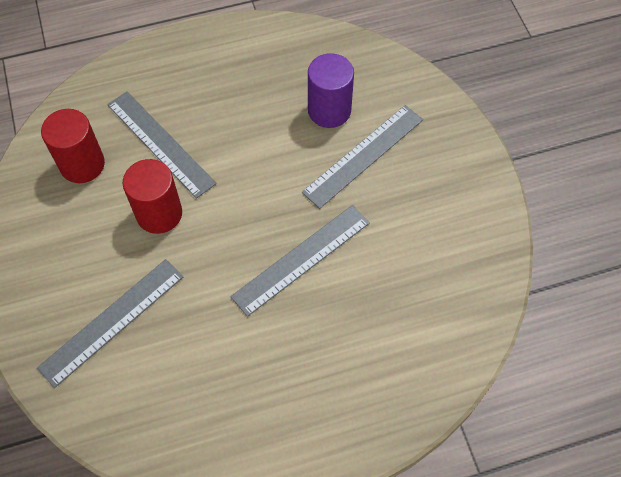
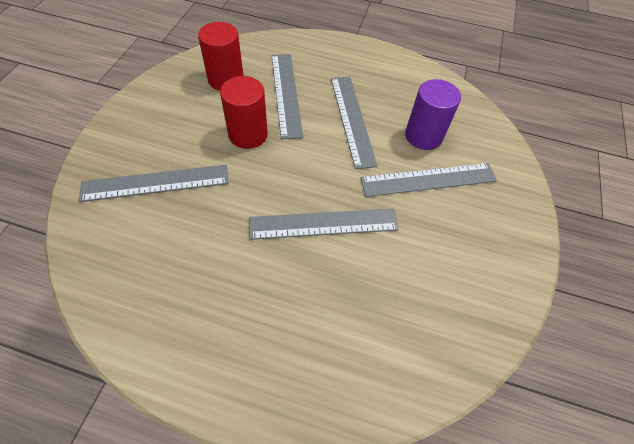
camera: 30 degrees right, 5 degrees down
none -> grey ruler [331,77,377,169]

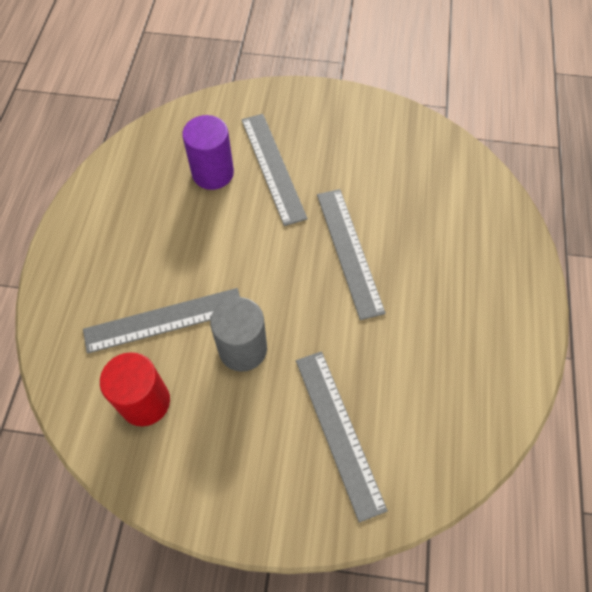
camera: 95 degrees left, 5 degrees up
red cylinder [220,76,268,149] -> grey cylinder [210,297,267,372]
grey ruler [331,77,377,169] -> none

